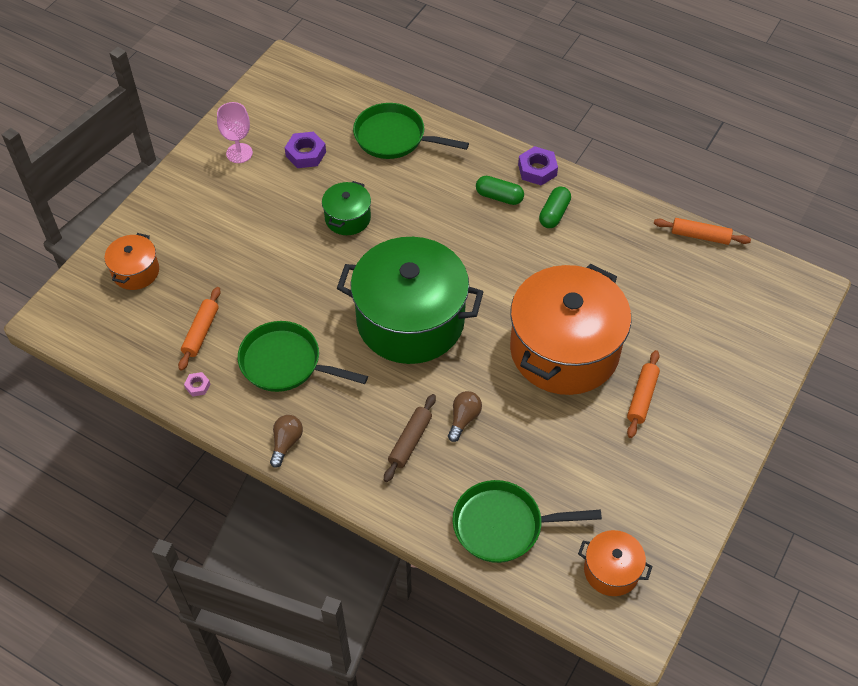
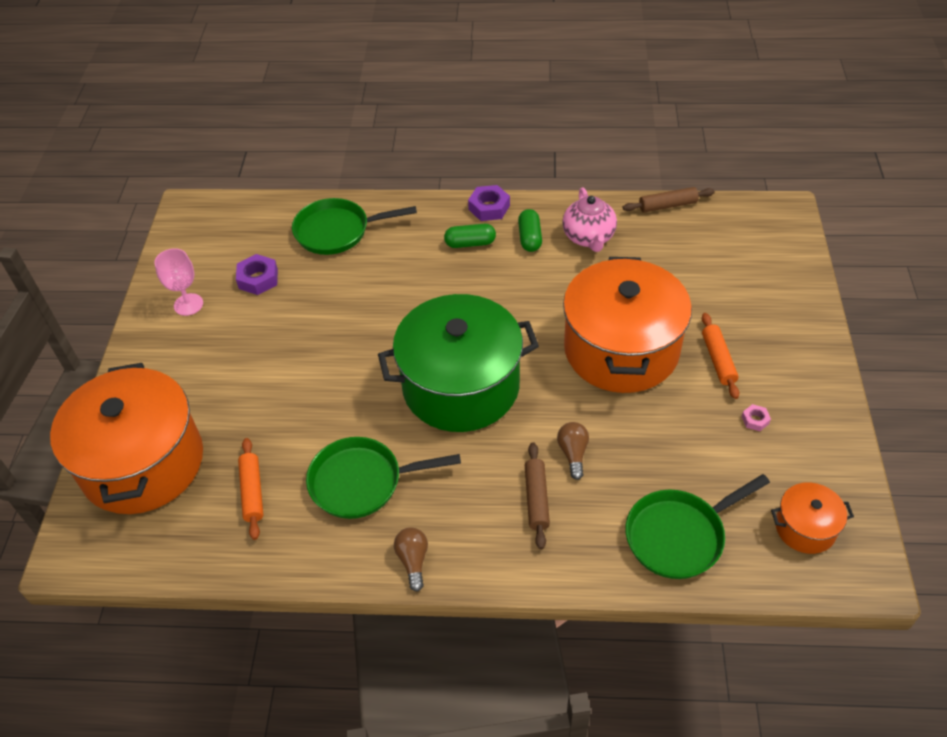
camera: 25 degrees left, 5 degrees down
orange pot [104,233,159,290] -> orange pot [50,363,203,514], size x2.21
pink nut [184,372,210,397] -> pink nut moved to [742,404,771,431]
green pot [322,181,371,235] -> none
orange rolling pin [654,218,751,245] -> brown rolling pin [623,187,715,213]
none -> pink teapot [562,188,617,252]

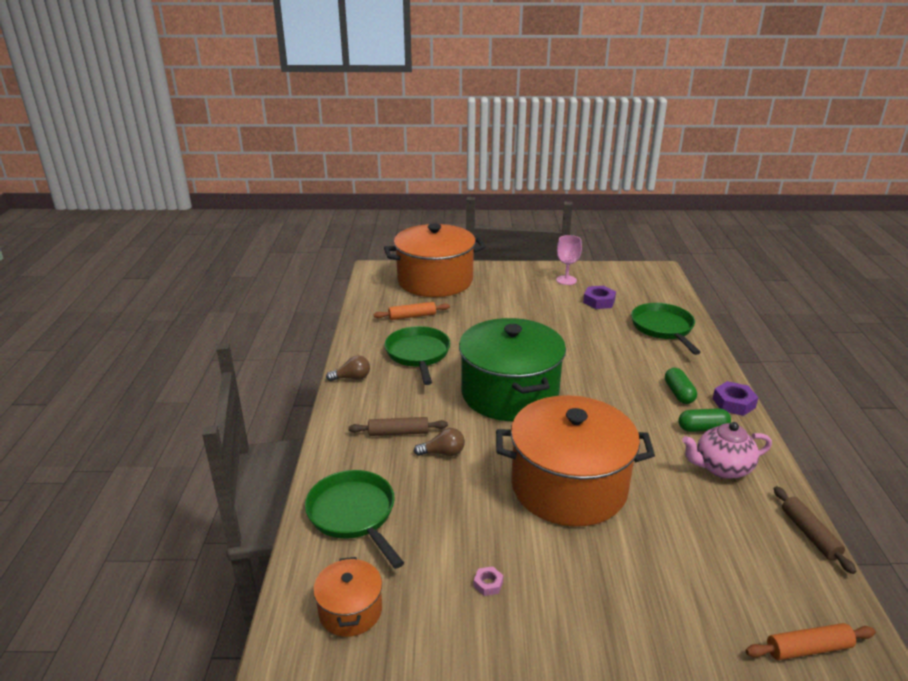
camera: 85 degrees right, 20 degrees down
orange rolling pin [702,313,740,399] -> orange rolling pin moved to [746,623,876,660]

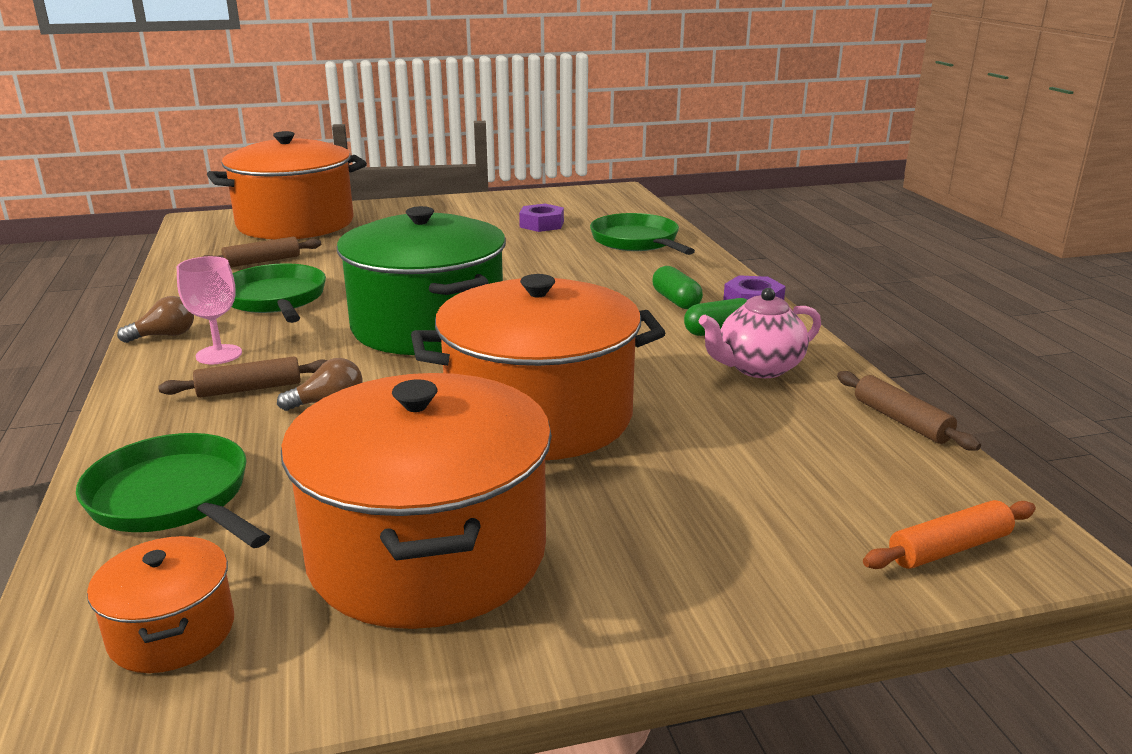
camera: 15 degrees left, 5 degrees down
orange rolling pin [374,302,450,320] -> brown rolling pin [202,237,321,267]
pink nut [474,566,503,596] -> orange pot [281,373,552,629]
pink goblet [556,235,582,285] -> pink goblet moved to [177,256,242,364]

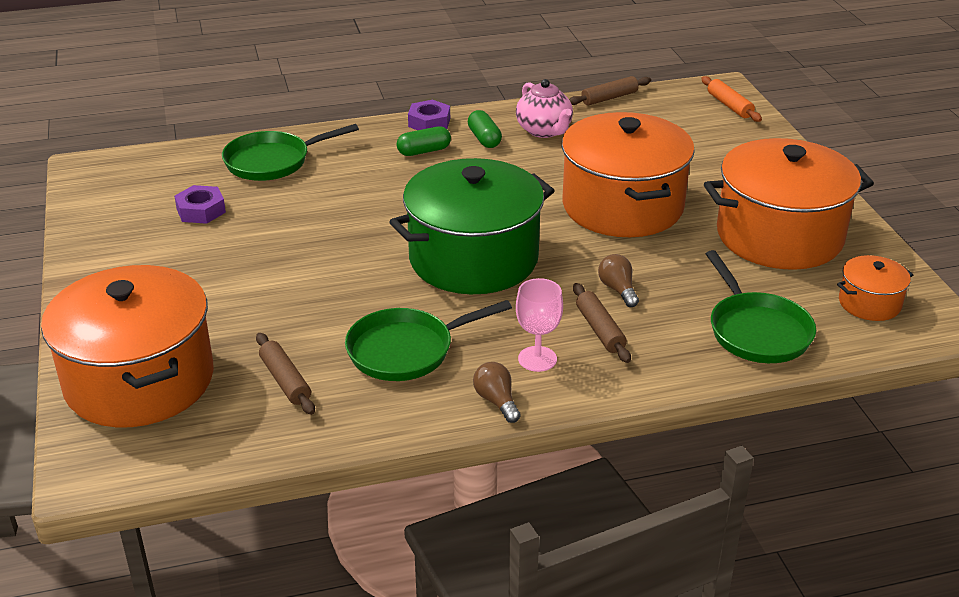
camera: 90 degrees left, 10 degrees up
green pan [76,433,270,548] -> green pan turned 60 degrees counterclockwise [706,250,816,363]

